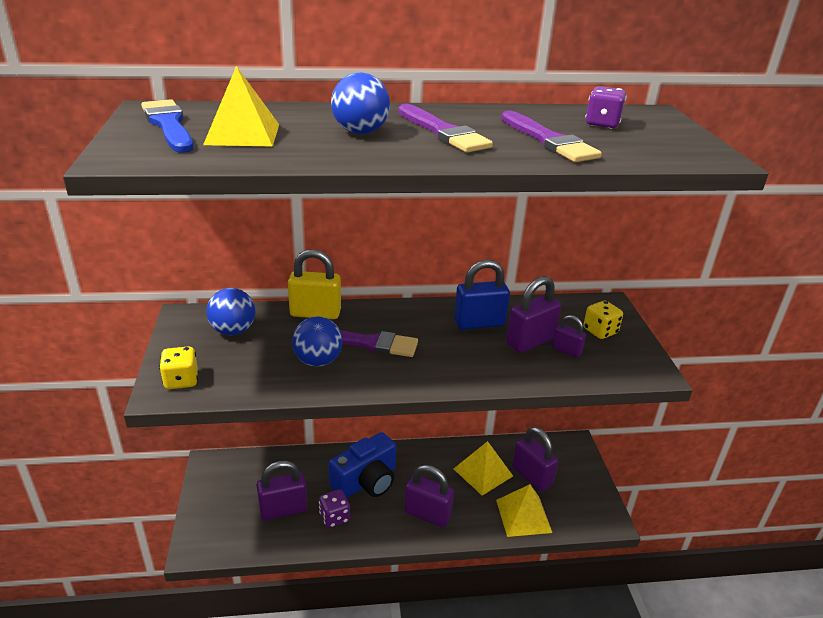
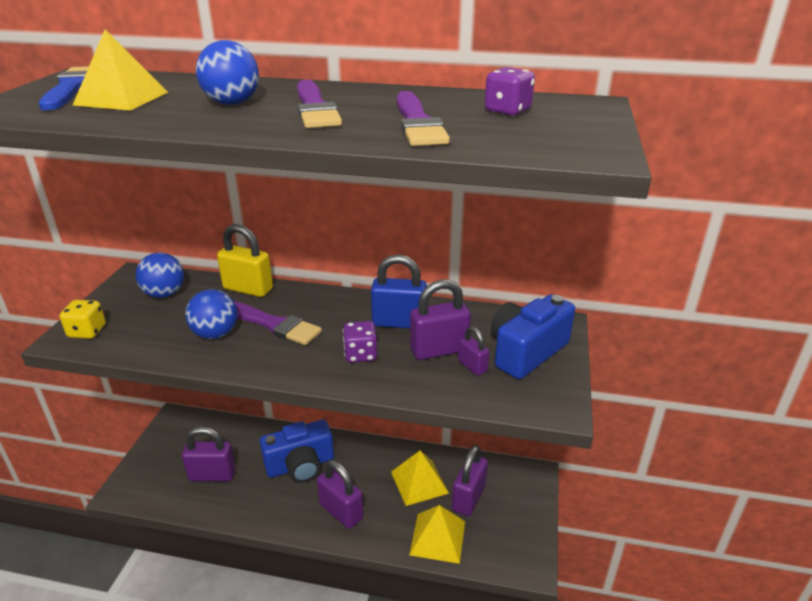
camera: 20 degrees right, 0 degrees up
purple dice [319,489,350,528] -> purple dice moved to [343,321,377,363]
purple padlock [512,427,558,491] -> purple padlock turned 45 degrees clockwise [452,445,488,516]
yellow dice [583,301,623,339] -> blue camera [491,294,575,379]

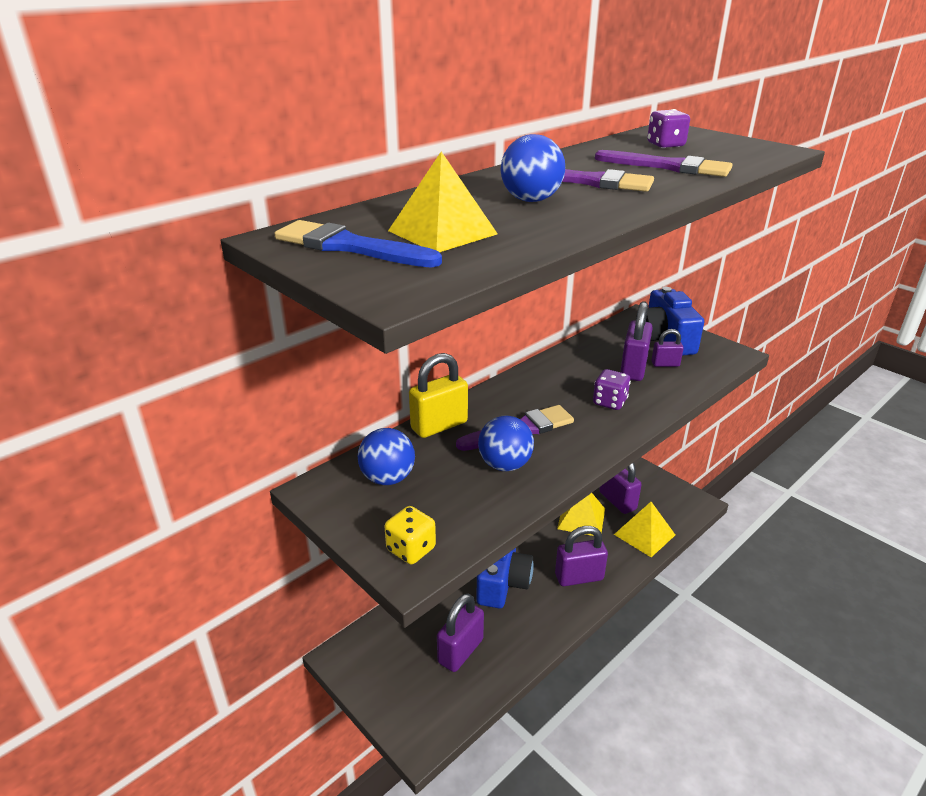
camera: 55 degrees left, 0 degrees up
blue padlock [371,254,427,329] -> none

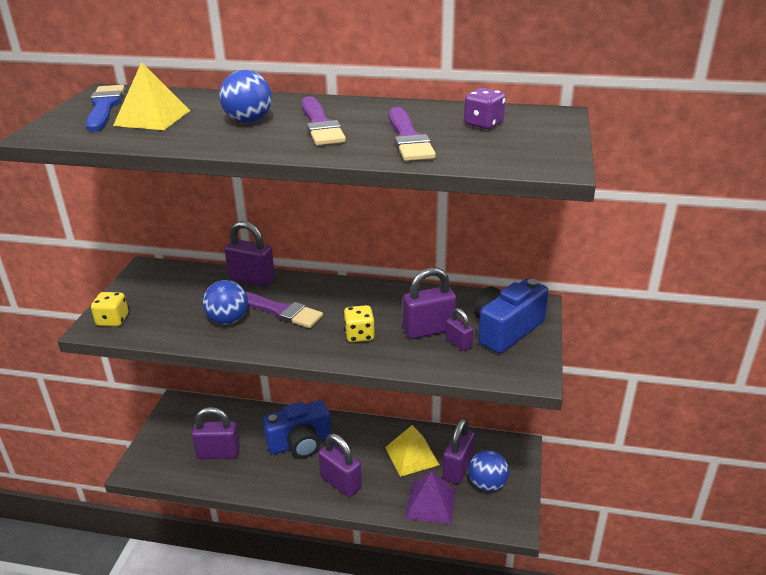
camera: 55 degrees right, 0 degrees up
blue ball [357,428,415,485] -> blue ball moved to [468,450,509,492]
yellow padlock [409,353,468,438] -> purple padlock [224,221,275,286]
purple dice [593,369,631,410] -> yellow dice [343,305,375,342]
yellow pyramid [614,502,675,557] -> purple pyramid [405,471,455,524]

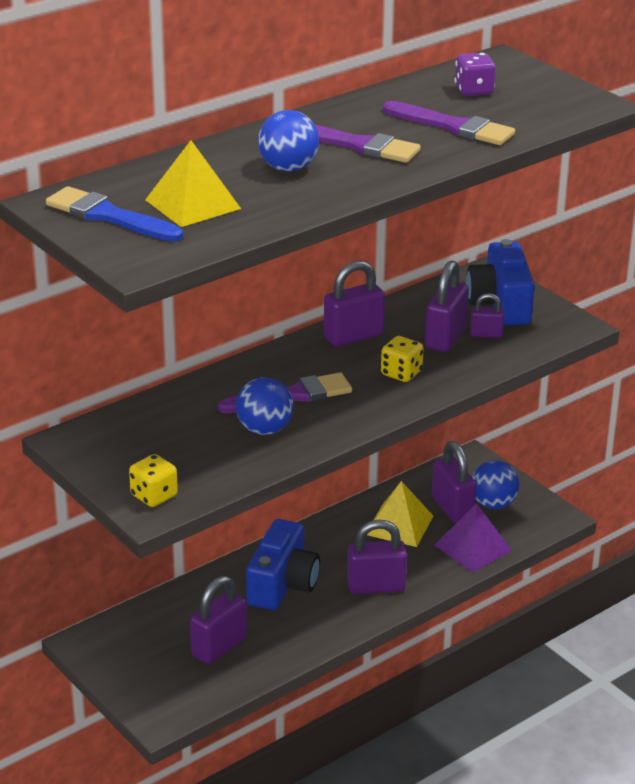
camera: 50 degrees left, 0 degrees up
purple padlock [224,221,275,286] -> purple padlock moved to [324,261,385,347]

